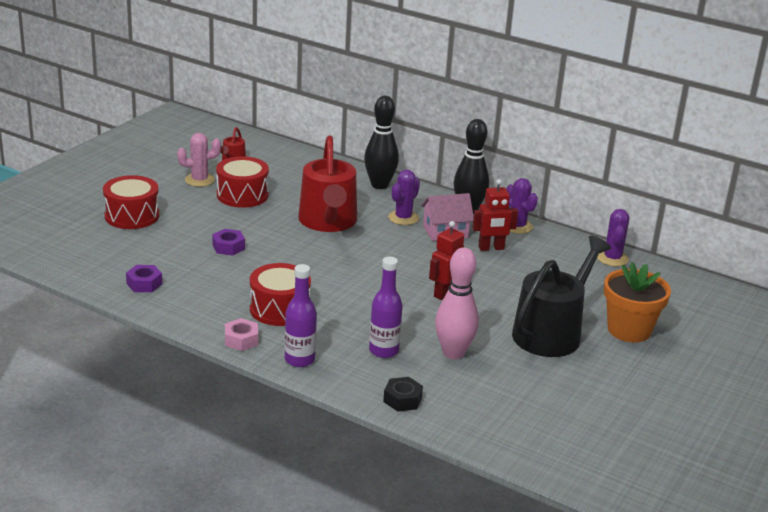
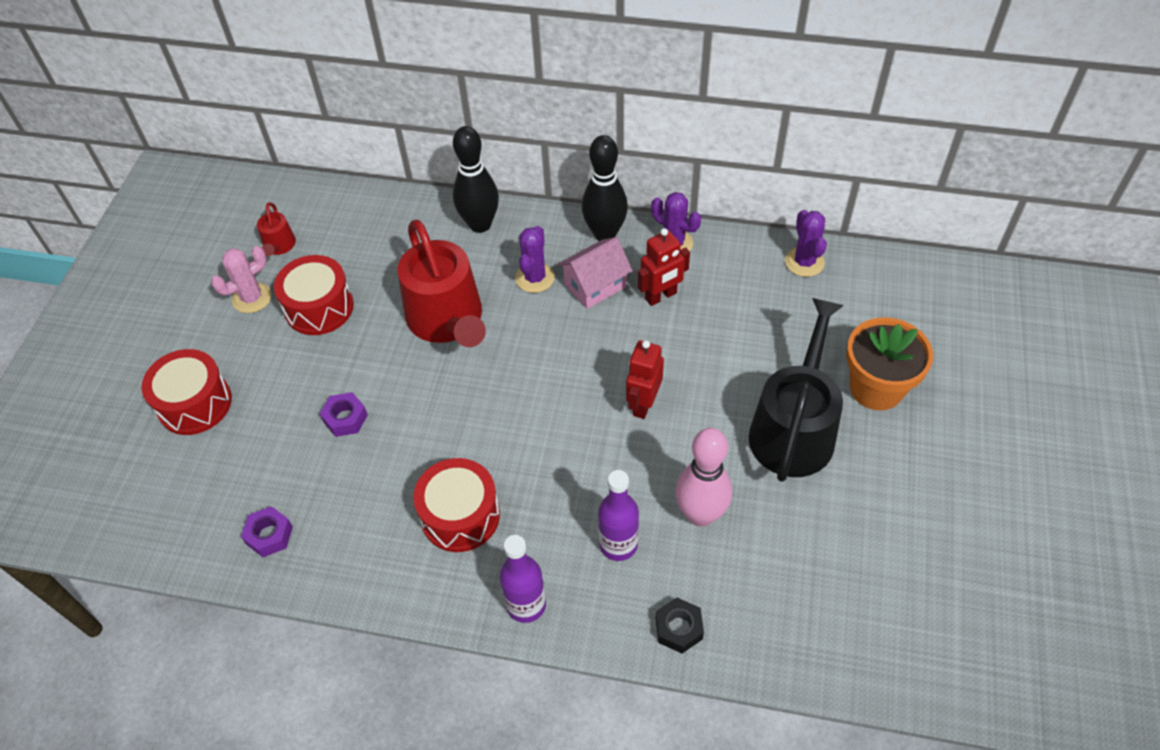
camera: 15 degrees left, 25 degrees up
pink nut [225,318,258,351] -> none

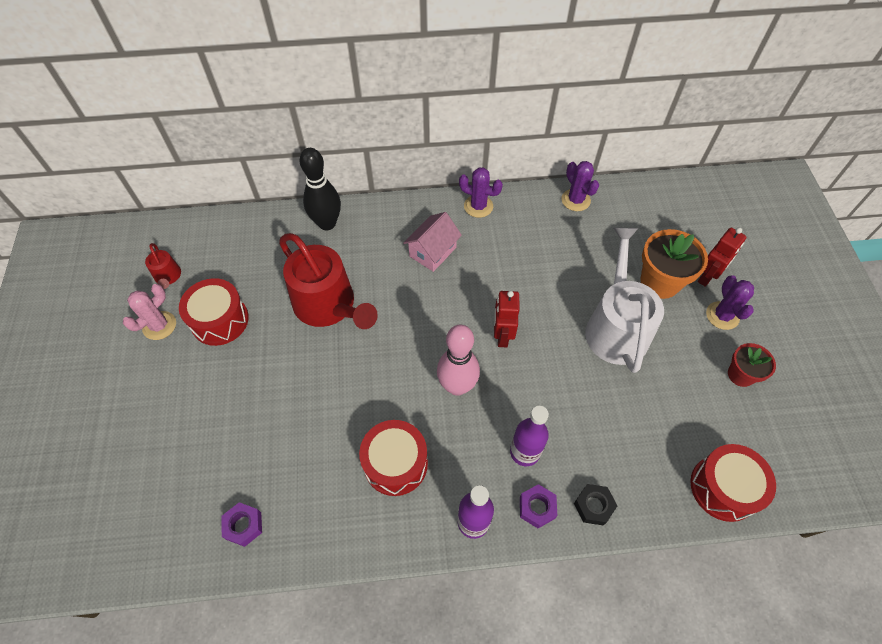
camera: 20 degrees left, 5 degrees up
red drum [142,349,232,435] -> red drum moved to [690,444,776,522]
purple nut [320,392,368,437] -> purple nut moved to [520,484,558,528]
purple cactus [515,226,555,293] -> purple cactus moved to [706,275,754,330]
black bowling pin [582,135,628,241] -> none
red robot [638,228,690,306] -> red robot moved to [698,227,746,287]
pink bowling pin [675,428,732,527] -> pink bowling pin moved to [437,325,480,396]
black watering can [749,298,844,482] -> white watering can [585,228,664,373]
none -> red flower pot [728,343,776,387]

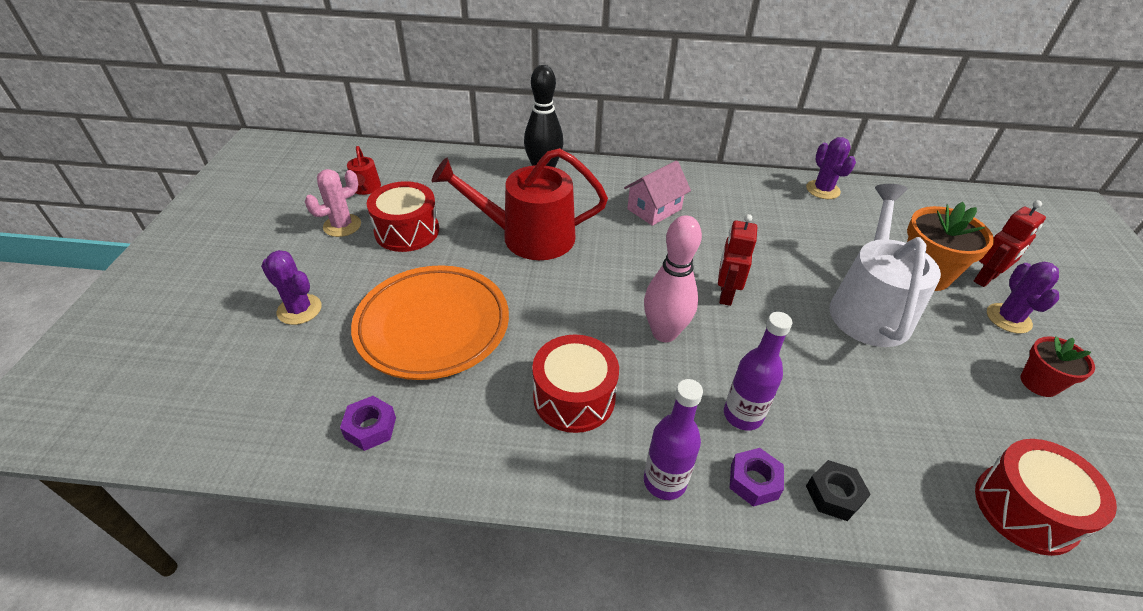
camera: 10 degrees right, 15 degrees down
red watering can [279,233,378,329] -> red watering can turned 120 degrees clockwise [432,148,608,260]
purple cactus [459,168,503,218] -> purple cactus moved to [261,250,322,325]
none -> orange plate [351,265,509,380]

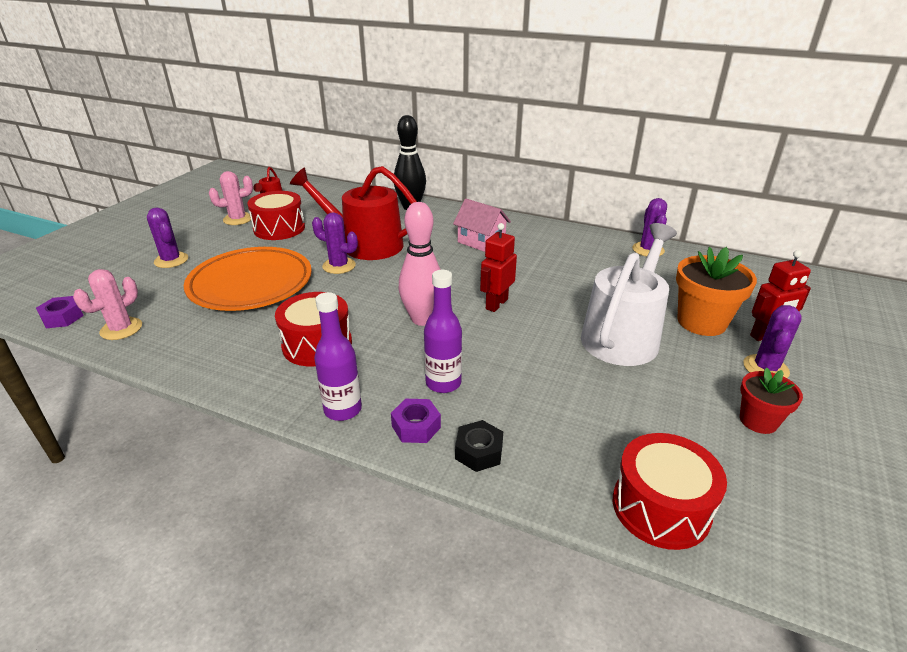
camera: 20 degrees right, 10 degrees down
purple nut [340,396,396,451] -> purple nut moved to [36,296,84,328]
pink house [624,161,691,226] -> pink house turned 60 degrees clockwise [453,199,511,252]
none -> pink cactus [73,269,142,340]
none -> purple cactus [312,213,358,274]

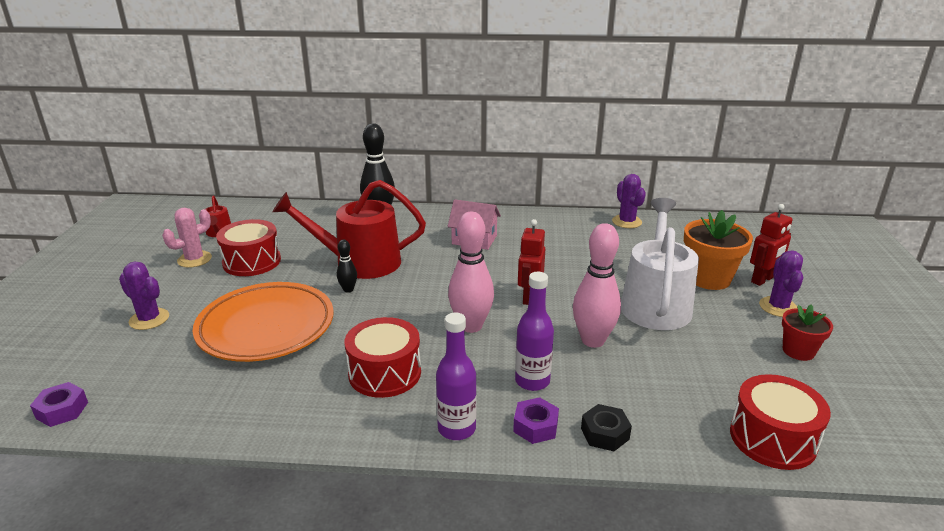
camera: 20 degrees left, 5 degrees down
pink cactus [73,269,142,340] -> none
purple cactus [312,213,358,274] -> black bowling pin [337,239,357,293]
none -> pink bowling pin [573,223,621,348]

